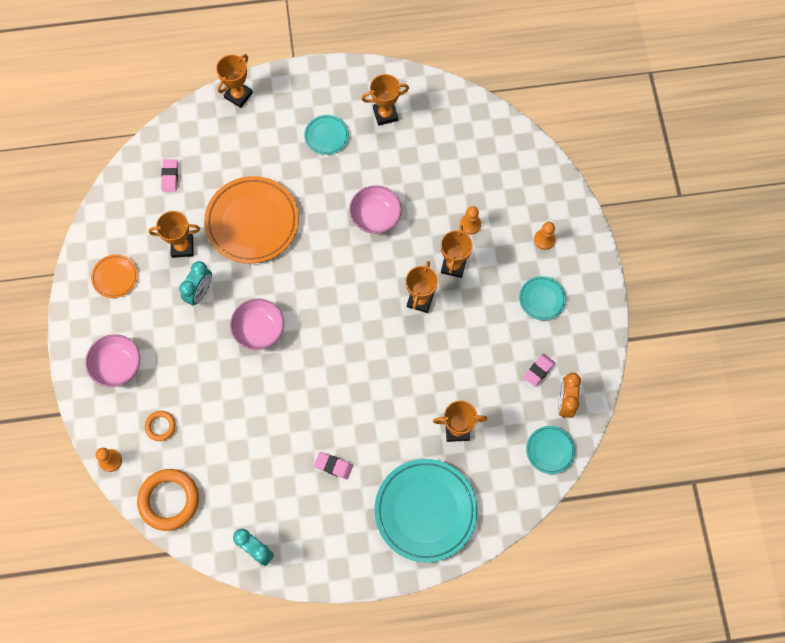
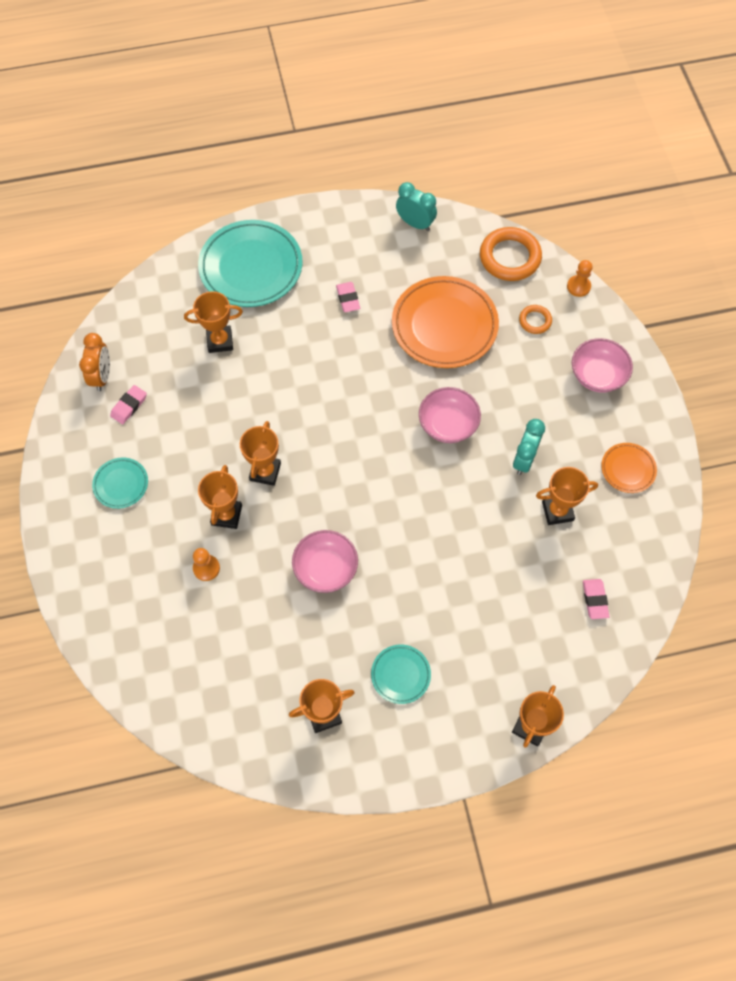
camera: 175 degrees right, 5 degrees down
orange plate [204,176,299,264] -> orange plate moved to [392,276,499,368]
pink eraser [314,452,353,480] -> pink eraser turned 60 degrees clockwise [336,282,360,312]
turquoise plate [526,426,575,474] -> none
orange pawn [534,222,556,250] -> none

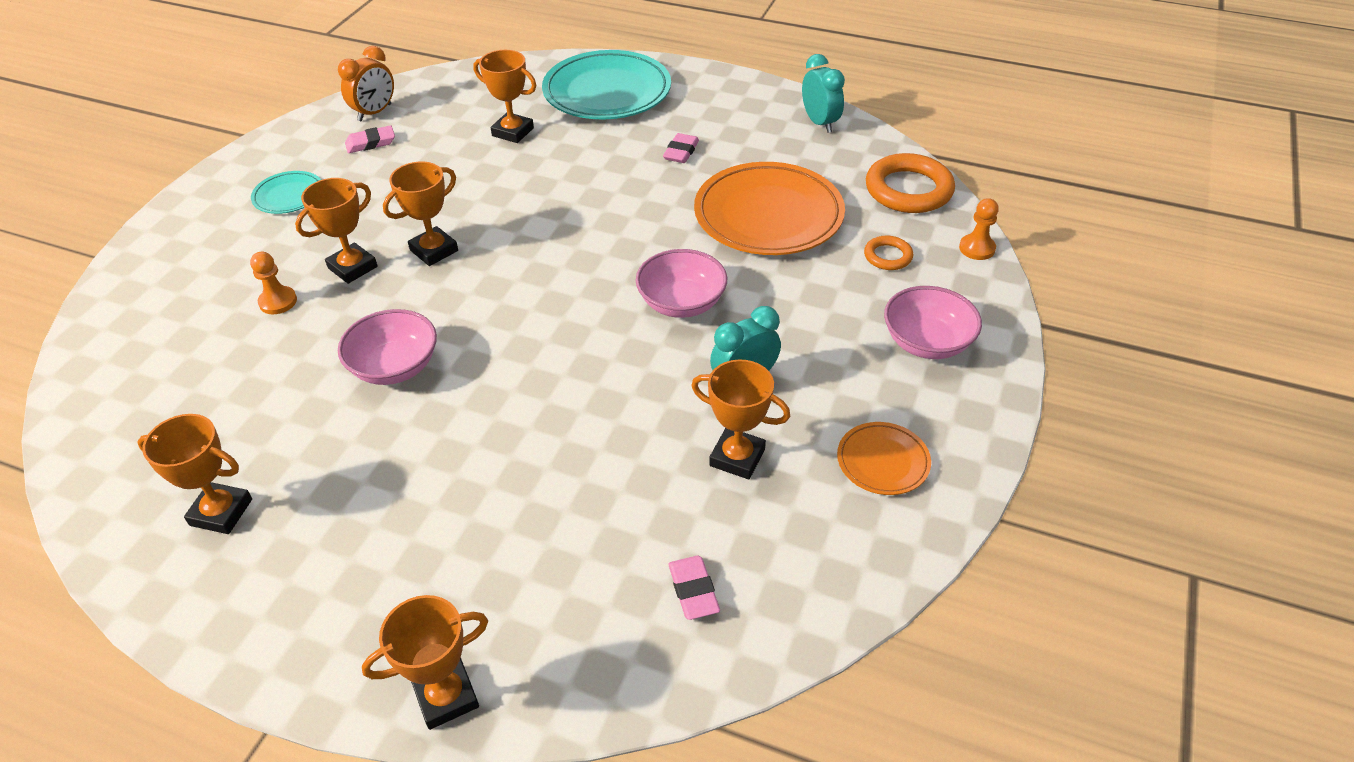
camera: 35 degrees right, 20 degrees down
turquoise plate [371,644,431,704] -> none
pink eraser [583,579,610,619] -> pink eraser turned 45 degrees counterclockwise [668,556,720,620]

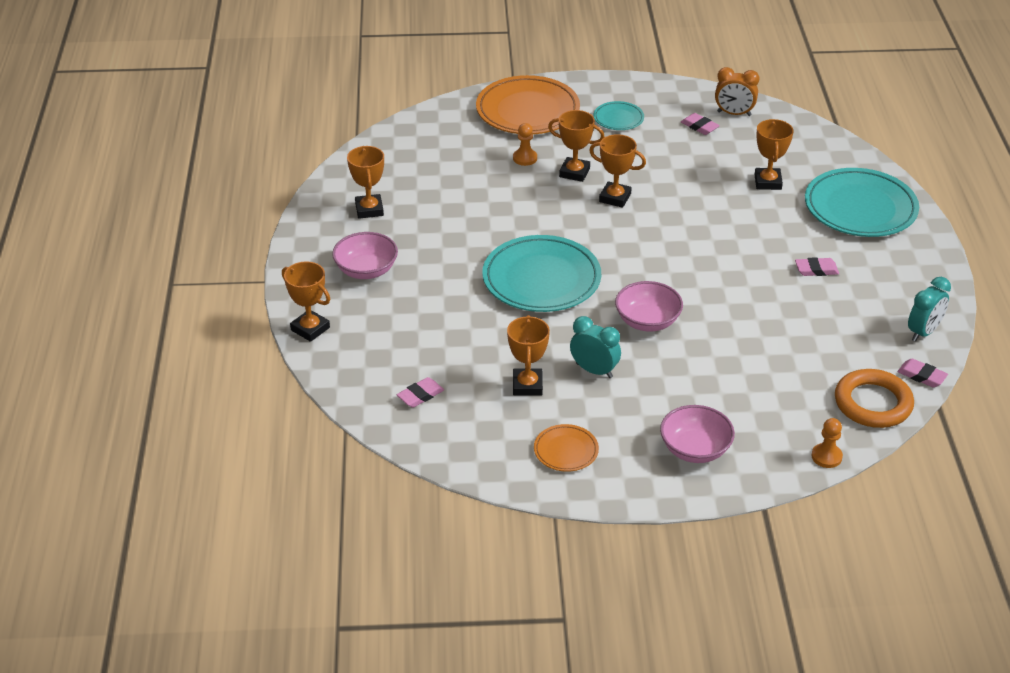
camera: 65 degrees right, 5 degrees down
pink bowl [338,309,437,385] -> pink bowl moved to [332,232,398,279]
orange plate [694,162,845,255] -> orange plate moved to [476,75,580,134]
orange ring [864,236,913,270] -> none
none -> turquoise plate [482,235,601,312]
none -> pink eraser [897,359,948,388]

